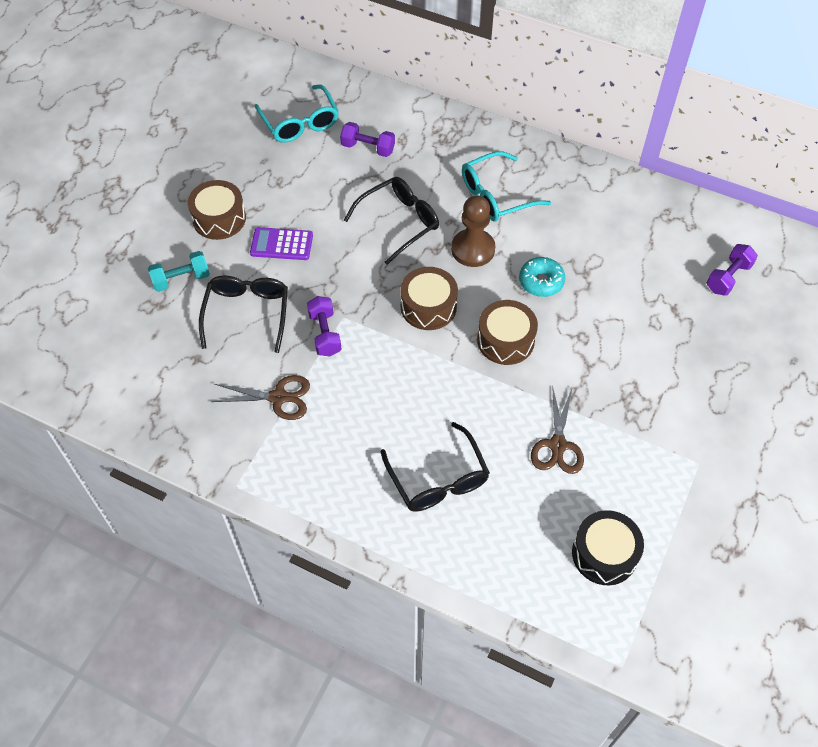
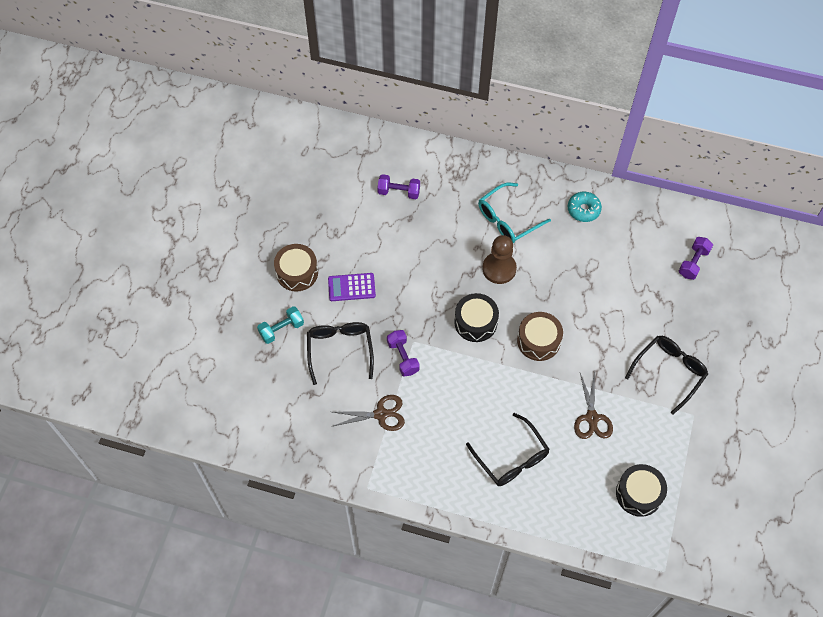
camera: 10 degrees left, 5 degrees up
turquoise glasses [255,85,339,143] -> none
black glasses [344,177,439,265] -> black glasses moved to [625,336,708,415]
brown drum [400,267,458,330] -> black drum [454,293,499,342]
turquoise donut [519,257,565,297] -> turquoise donut moved to [568,192,602,222]

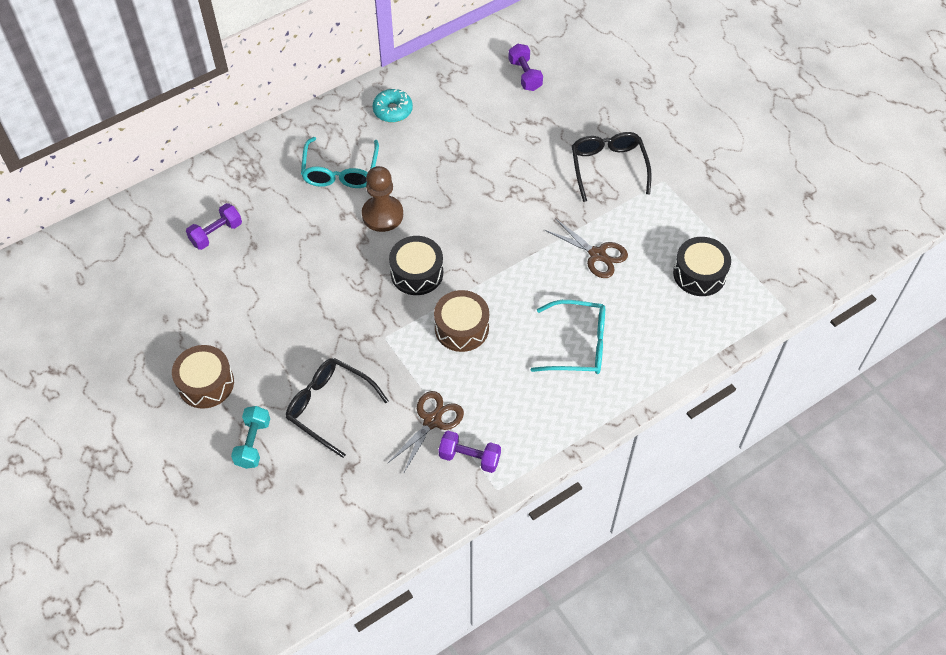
camera: 50 degrees left, 5 degrees down
purple calculator [328,273,376,301] -> none
purple dumbbell [387,330,420,377] -> purple dumbbell moved to [438,431,501,473]
black glasses [466,413,550,486] -> turquoise glasses [531,300,605,374]
brown drum [517,312,563,361] -> brown drum moved to [434,290,489,352]

